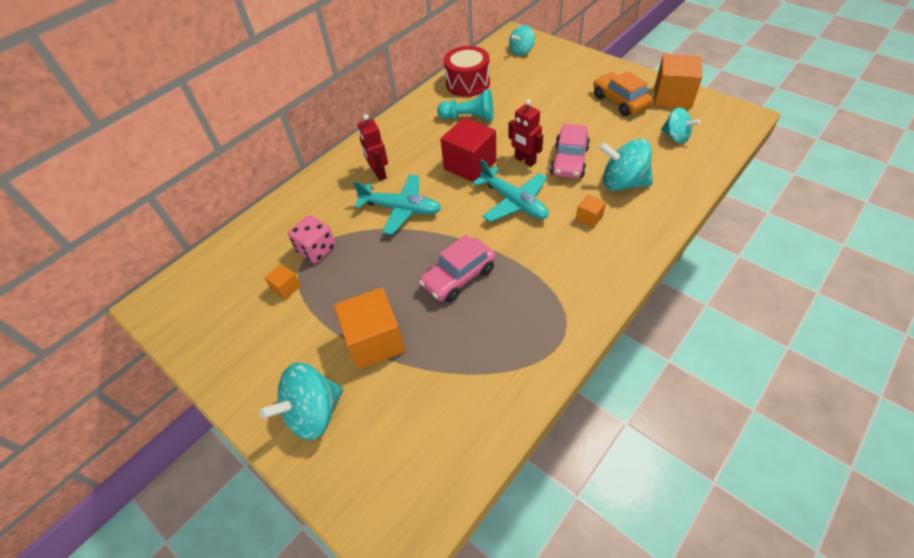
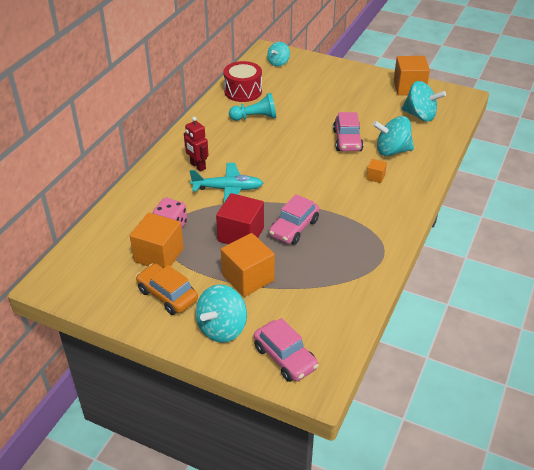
camera: 20 degrees left, 10 degrees down
orange cube [264,264,301,300] -> orange cube [130,213,184,267], size x2.11
red cube [440,118,496,182] -> red cube moved to [216,193,264,244]
turquoise plane [472,159,548,222] -> none
red robot [508,99,543,167] -> none
orange car [593,71,652,116] -> orange car moved to [136,263,198,315]
turquoise spinning top [661,108,701,144] -> turquoise spinning top [401,81,446,121], size x1.54
none -> pink car [254,318,319,382]

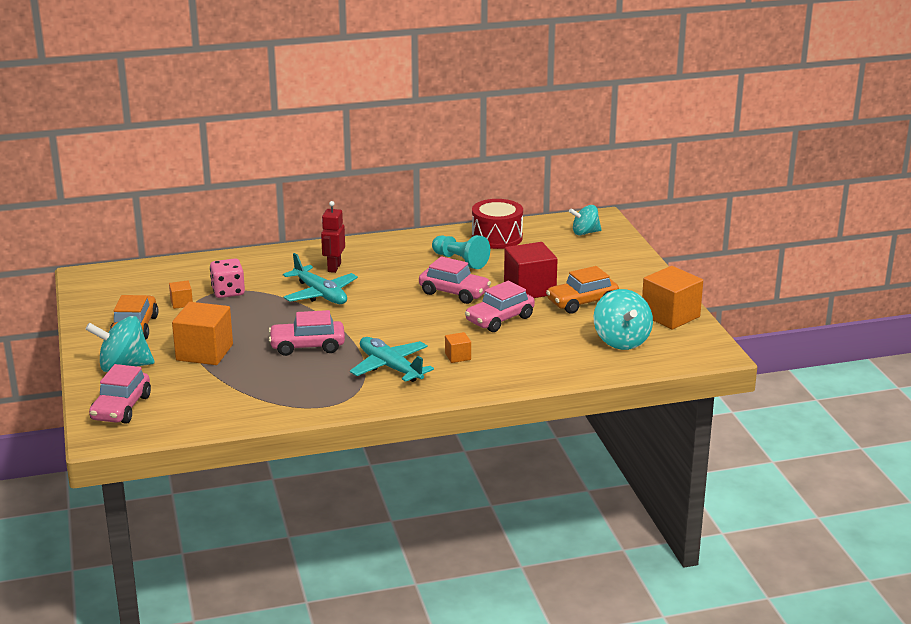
camera: 50 degrees right, 15 degrees down
orange cube [130,213,184,267] -> orange cube [169,280,193,309], size x0.47
red cube [216,193,264,244] -> red cube moved to [504,242,558,298]
turquoise spinning top [373,116,414,156] -> none
none -> turquoise plane [350,337,434,382]
none -> pink car [419,256,491,304]
none -> orange car [546,266,619,314]

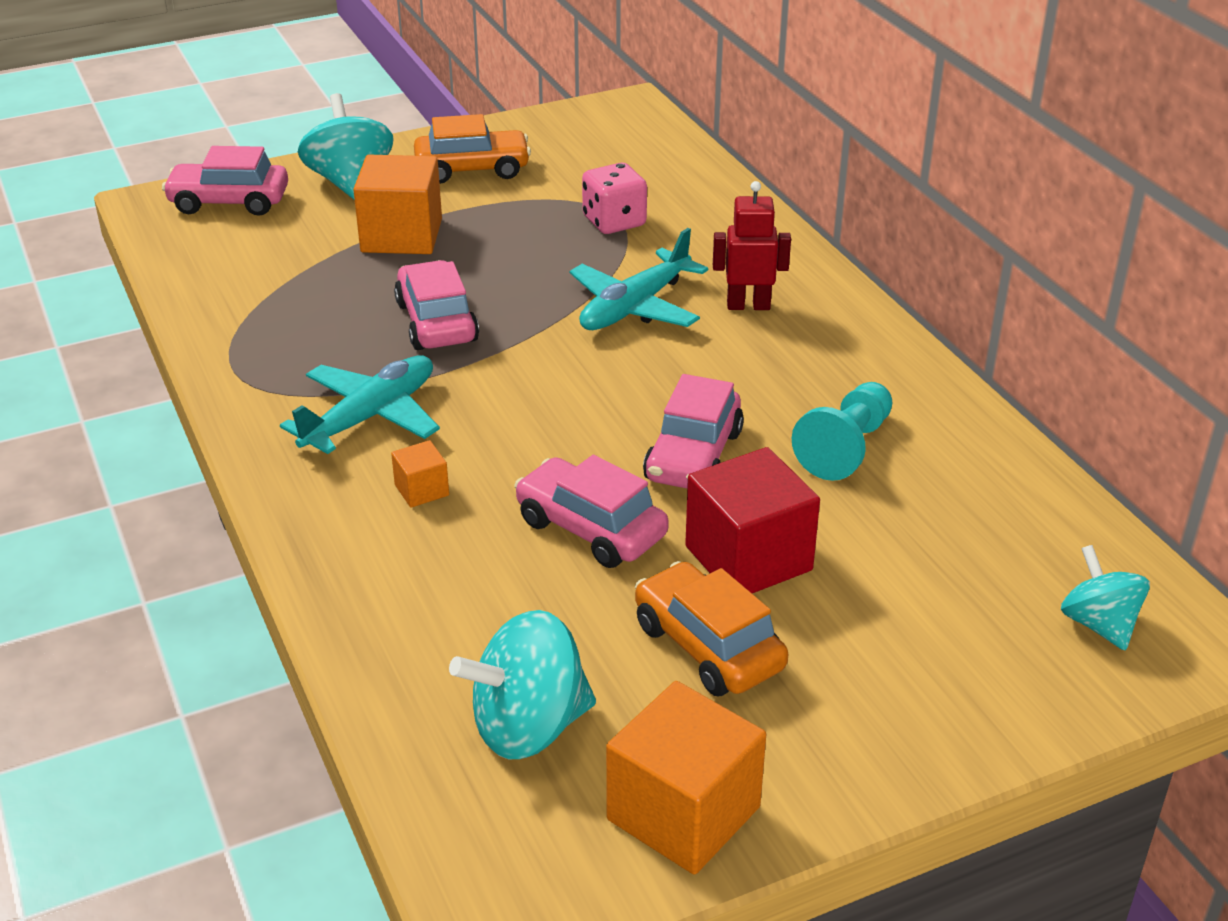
camera: 80 degrees right, 10 degrees up
orange cube [169,280,193,309] -> none
red drum [472,199,523,249] -> none

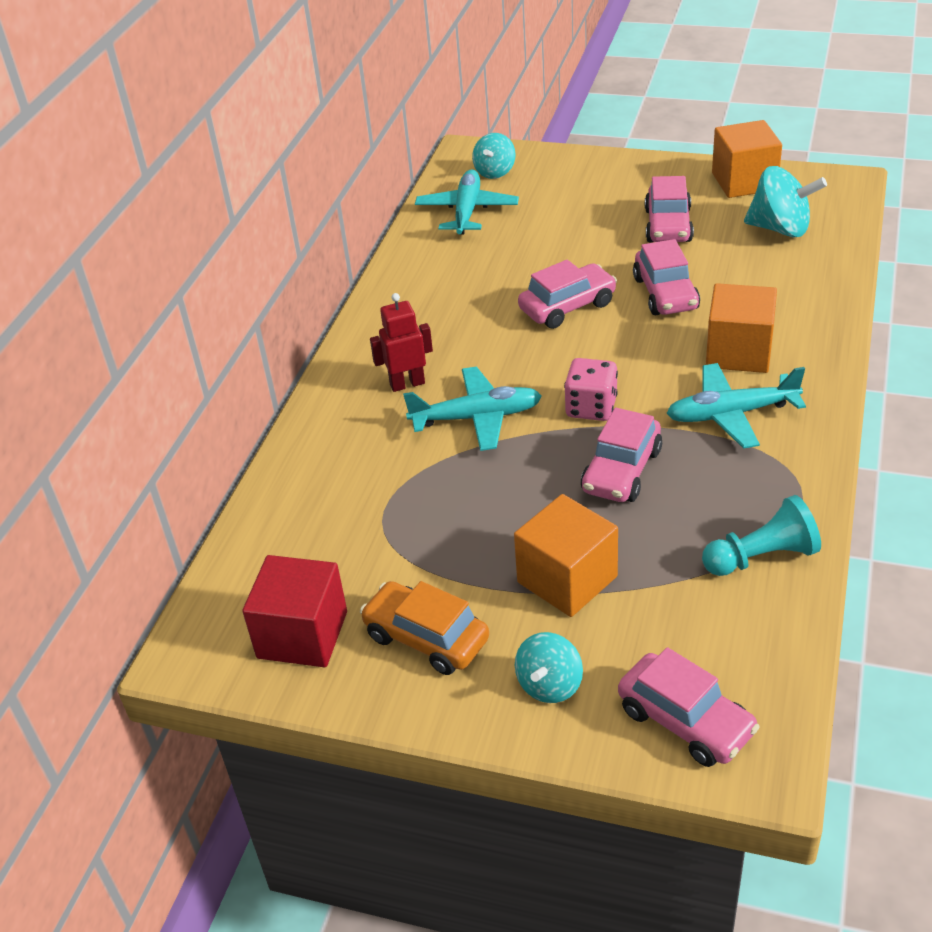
camera: 135 degrees left, 5 degrees up
turquoise spinning top [298,93,394,200] -> turquoise spinning top [515,632,583,703], size x0.65
orange cube [391,440,449,508] -> orange cube [706,283,777,373], size x2.11
pink dice [582,163,647,234] -> pink dice moved to [564,358,618,421]
orange car [635,561,788,696] -> pink car [645,176,694,242]
red cube [685,447,820,593] -> red cube moved to [242,555,347,667]
red robot [713,181,791,310] -> red robot turned 120 degrees clockwise [370,293,433,392]
turquoise pawn [792,382,892,481] -> turquoise pawn moved to [702,495,821,576]
none -> turquoise plane [415,169,519,234]

